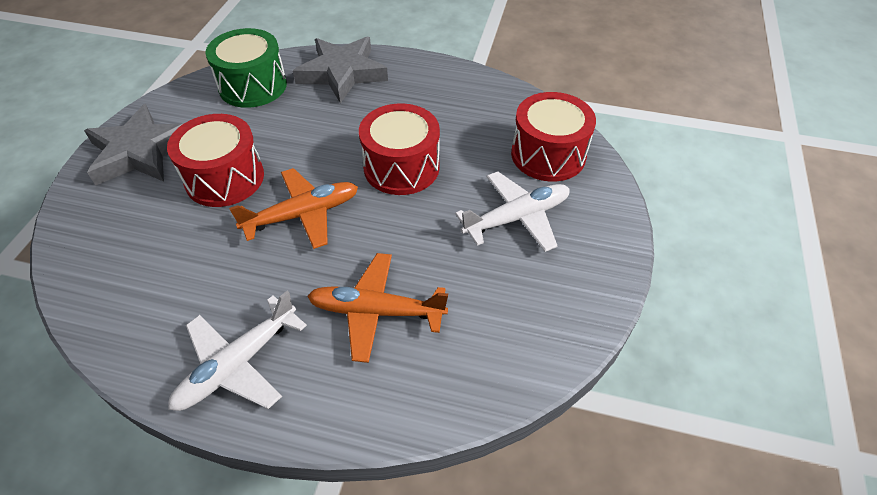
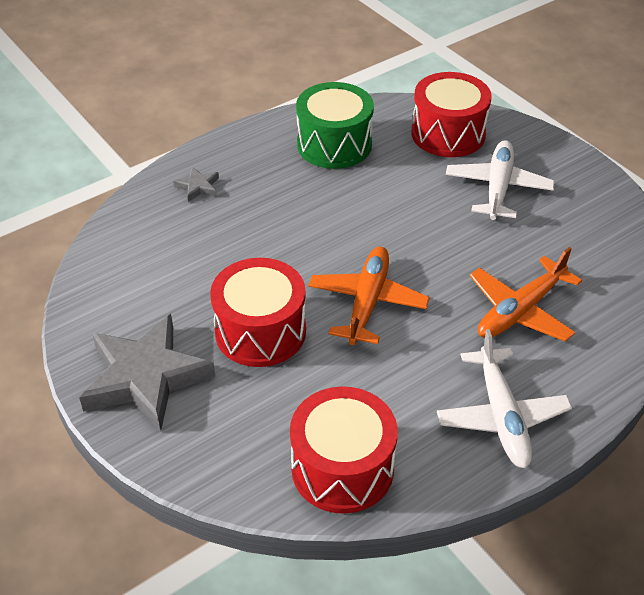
camera: 50 degrees left, 5 degrees down
green drum [206,28,287,108] -> green drum moved to [296,82,374,169]
grey star [293,37,388,104] -> grey star [173,166,219,202], size x0.42
red drum [359,103,440,195] -> red drum moved to [290,386,398,514]

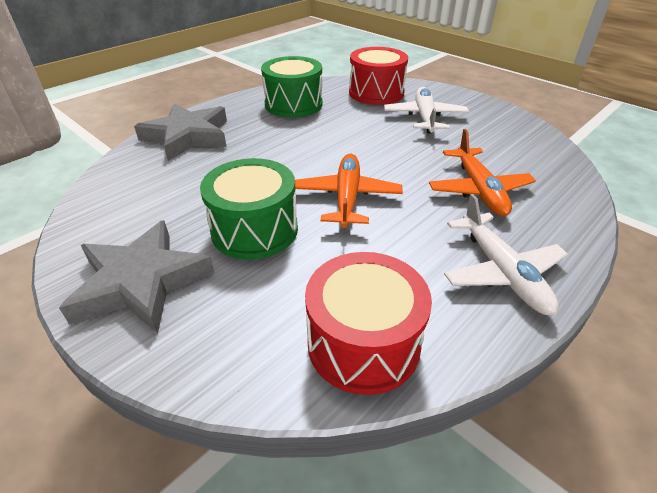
camera: 10 degrees left, 5 degrees down
grey star [173,166,219,202] -> grey star [134,103,227,161], size x2.38
red drum [210,258,306,367] -> green drum [200,158,298,260]
orange plane [470,247,582,342] -> orange plane turned 45 degrees counterclockwise [429,129,536,216]

